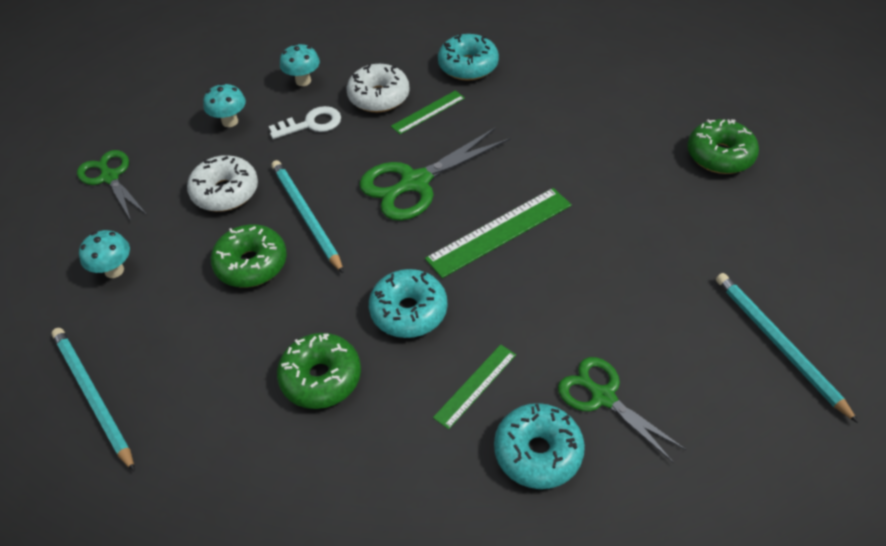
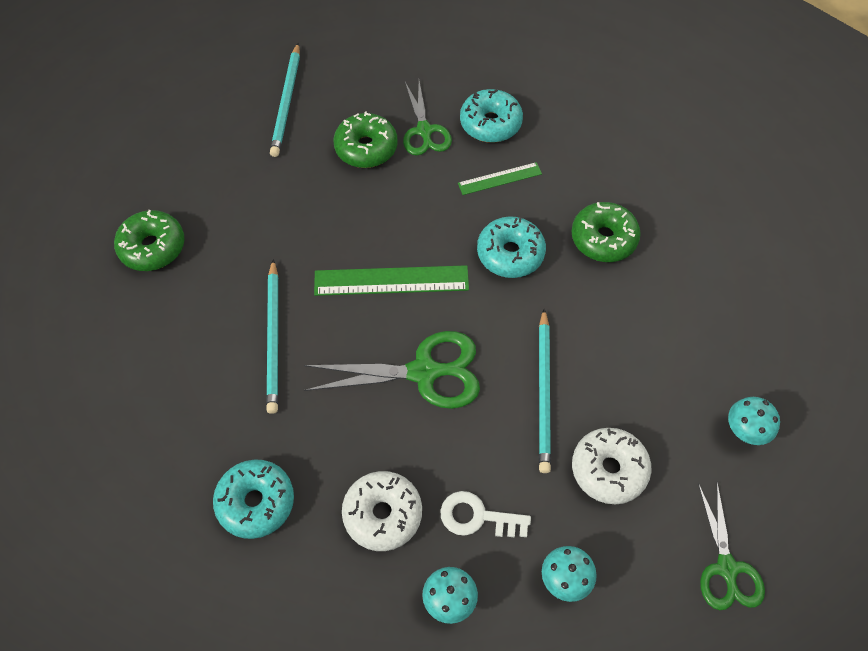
camera: 150 degrees left, 10 degrees up
turquoise pencil [52,328,135,472] -> turquoise pencil moved to [266,259,278,414]
green donut [211,224,287,288] -> green donut moved to [334,111,398,168]
green ruler [391,90,465,134] -> none

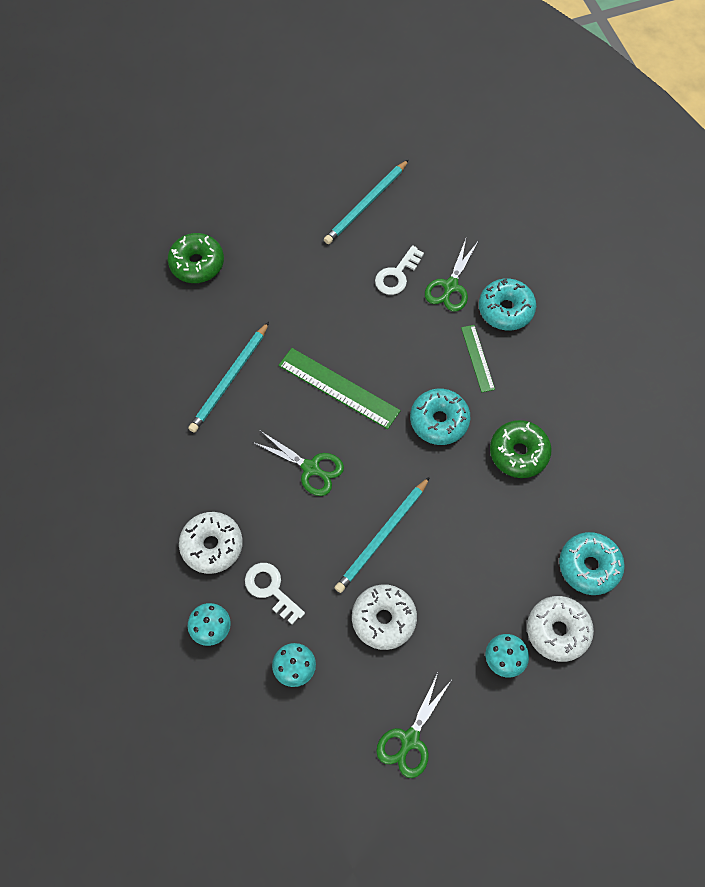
camera: 35 degrees right, 5 degrees up
turquoise donut [213,459,294,539] -> turquoise donut moved to [559,532,625,595]
green scissors [304,331,480,409] -> green scissors [252,431,344,496], size x0.67
green donut [334,111,398,168] -> white key [375,245,424,295]
green ruler [458,162,542,195] -> green ruler turned 60 degrees clockwise [461,325,495,393]
none -> white donut [527,596,594,662]

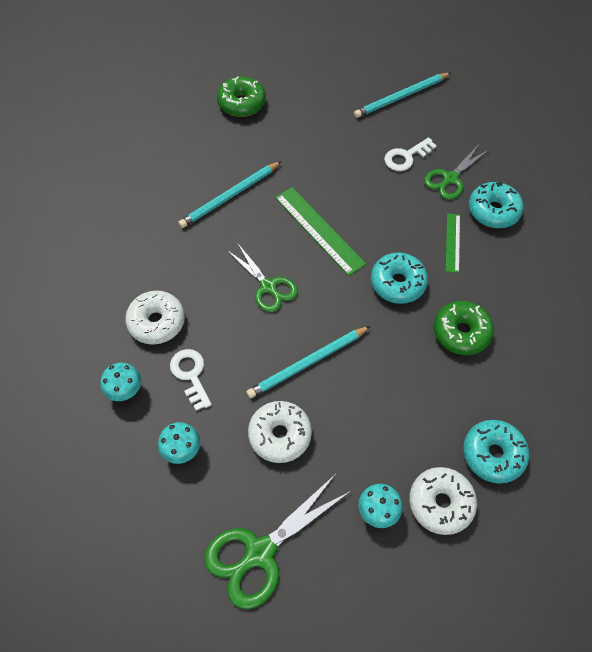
camera: 20 degrees right, 5 degrees down
green scissors [376,673,451,778] -> green scissors [204,474,352,609], size x1.50

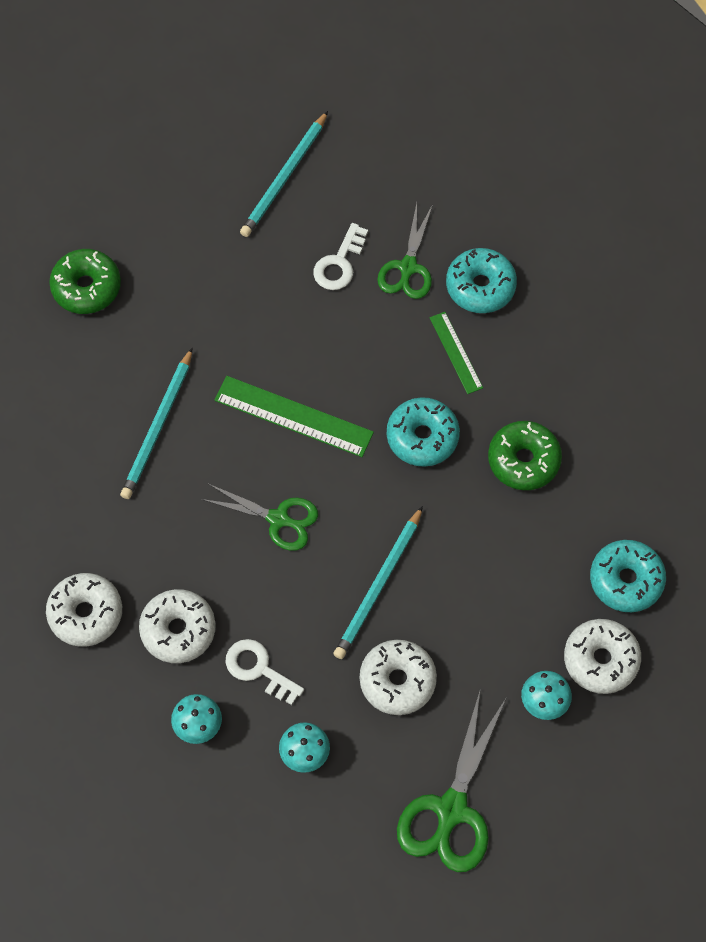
camera: 30 degrees left, 5 degrees up
none -> white donut [46,573,122,647]

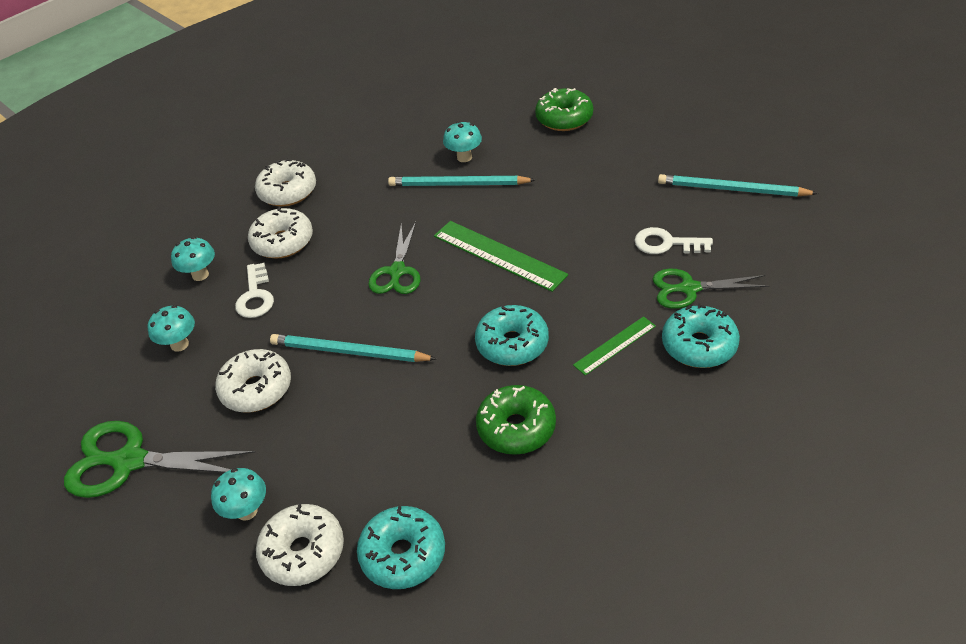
camera: 80 degrees right, 20 degrees down
green ruler [214,376,374,457] -> green ruler turned 60 degrees counterclockwise [434,221,568,292]
white key [226,639,304,705] -> white key turned 150 degrees clockwise [235,263,274,318]
none -> turquoise mushroom [443,121,482,162]

